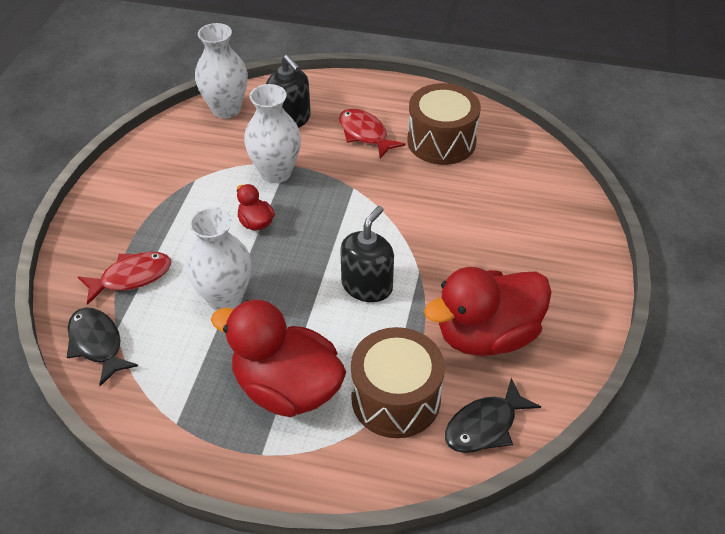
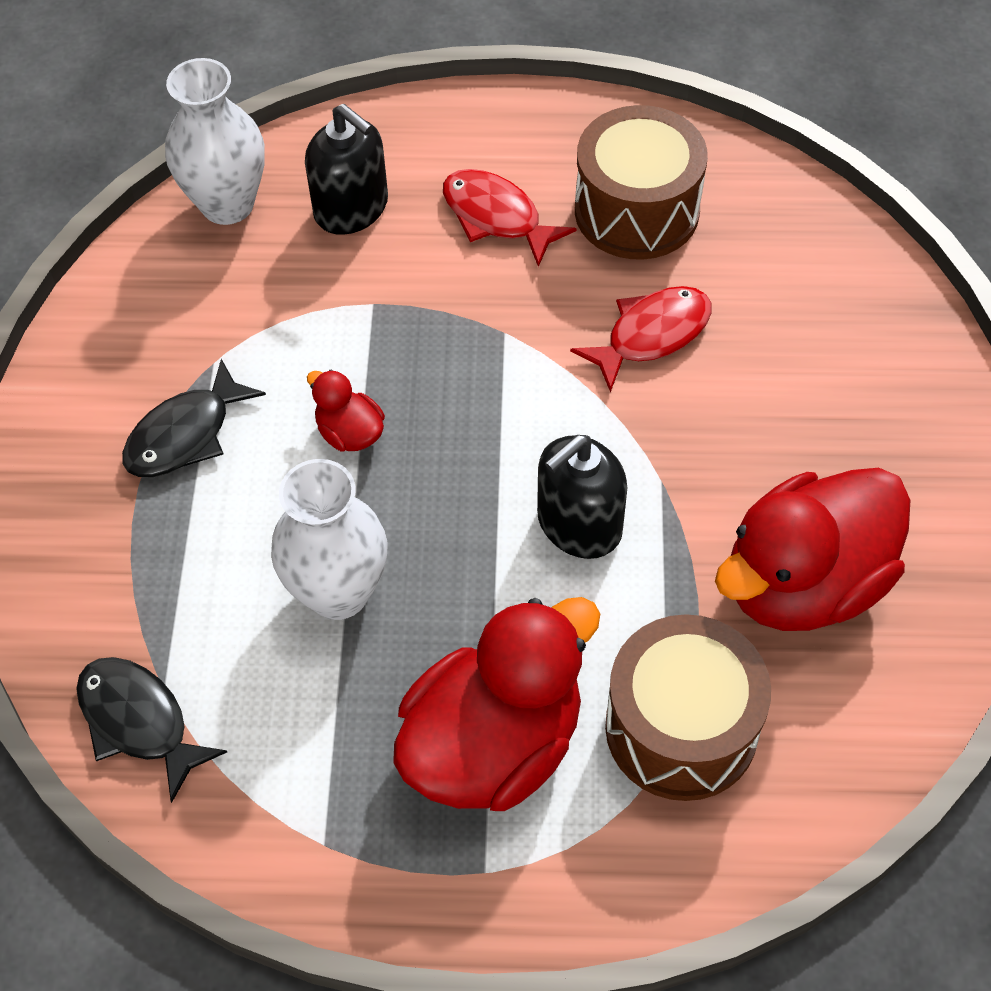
camera: 10 degrees left, 10 degrees up
red fish [78,252,171,305] -> red fish moved to [570,286,712,392]
red duck [211,300,346,417] -> red duck turned 120 degrees clockwise [393,597,600,811]
white vase [244,84,301,183] -> none
black soap dispenser [340,206,394,302] -> black soap dispenser turned 150 degrees counterclockwise [537,435,627,559]
black fish [445,378,541,453] -> black fish moved to [122,359,266,477]

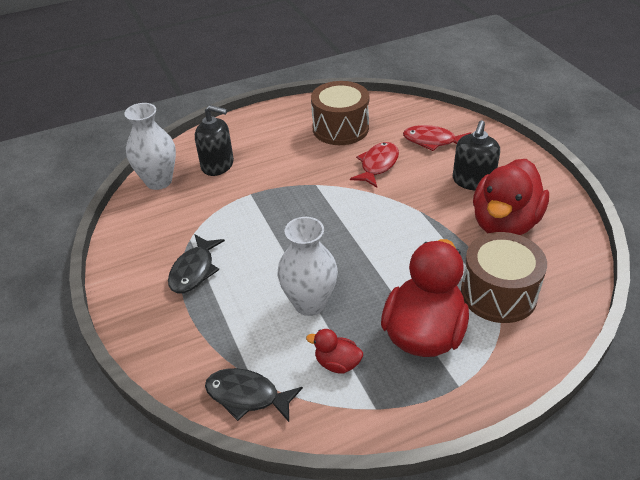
camera: 25 degrees left, 15 degrees down
red duck [307,370,385,452] -> red duck moved to [306,329,363,373]
red fish [443,169,577,267] -> red fish moved to [403,125,471,151]
black soap dispenser [537,435,627,559] -> black soap dispenser moved to [453,120,500,191]

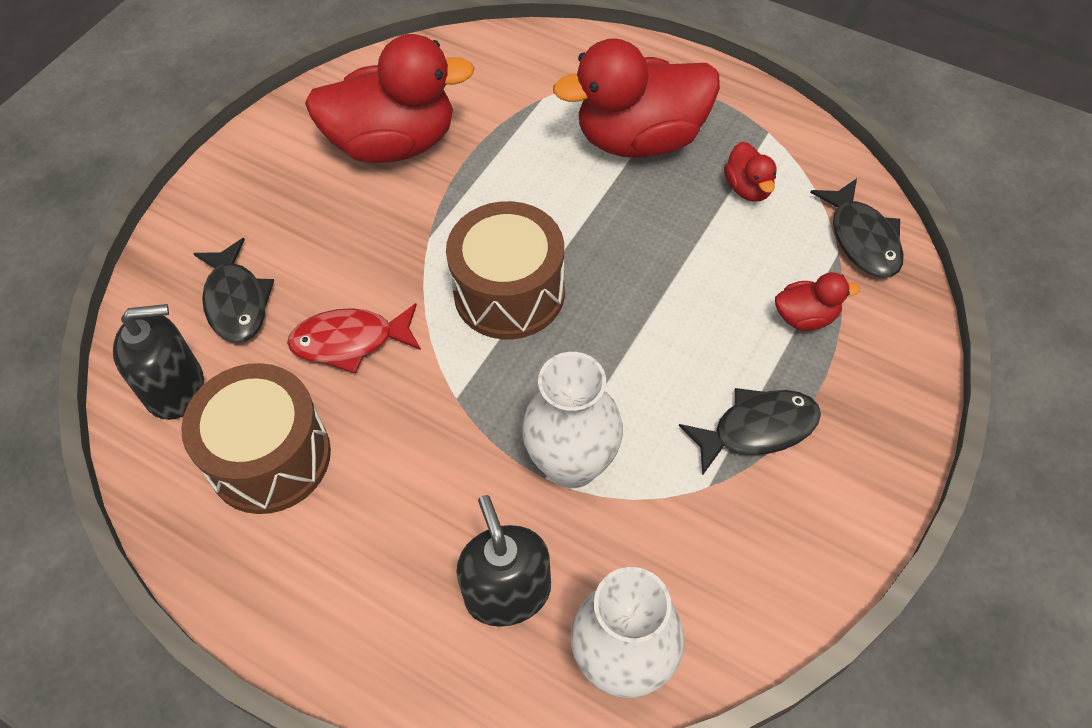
camera: 125 degrees left, 15 degrees up
white vase [278,217,338,316] -> white vase moved to [522,352,623,488]
red fish [403,125,471,151] -> black fish [193,238,274,343]
black soap dispenser [453,120,500,191] -> black soap dispenser moved to [113,304,204,420]
brown drum [461,232,547,323] -> brown drum moved to [446,201,565,339]
none -> red duck [775,272,860,331]

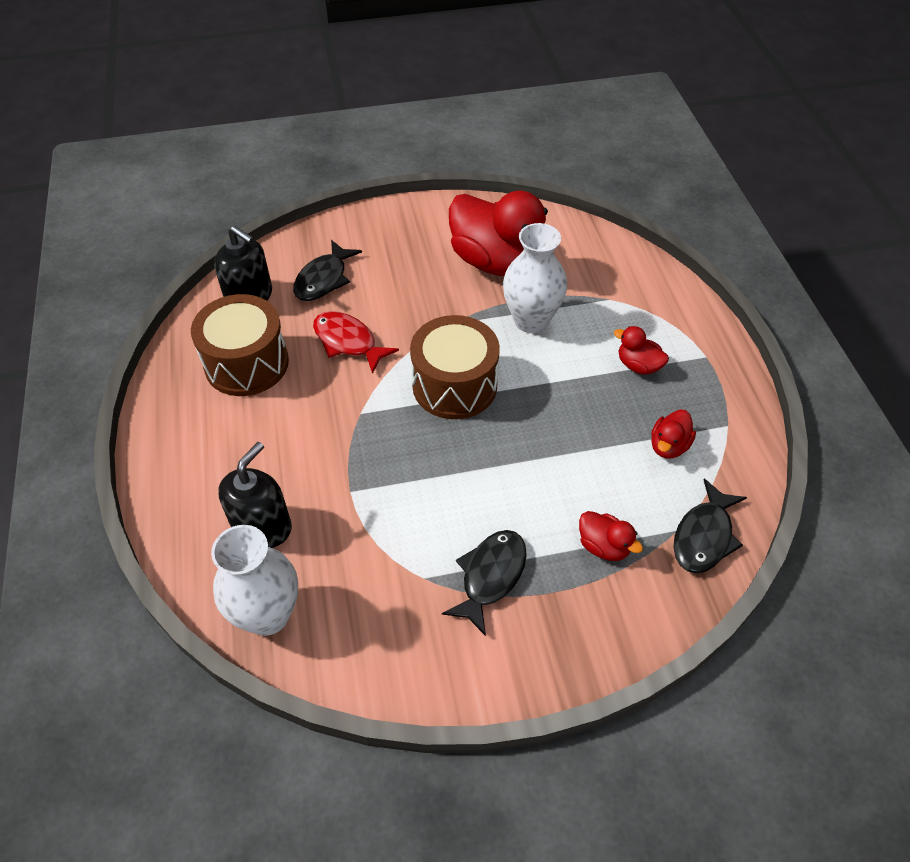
camera: 45 degrees right, 5 degrees down
white vase [522,352,623,488] -> white vase moved to [503,223,567,333]
red duck [553,38,720,158] -> red duck [614,326,669,375], size x0.44
black fish [679,388,821,476] -> black fish turned 90 degrees counterclockwise [442,530,527,636]

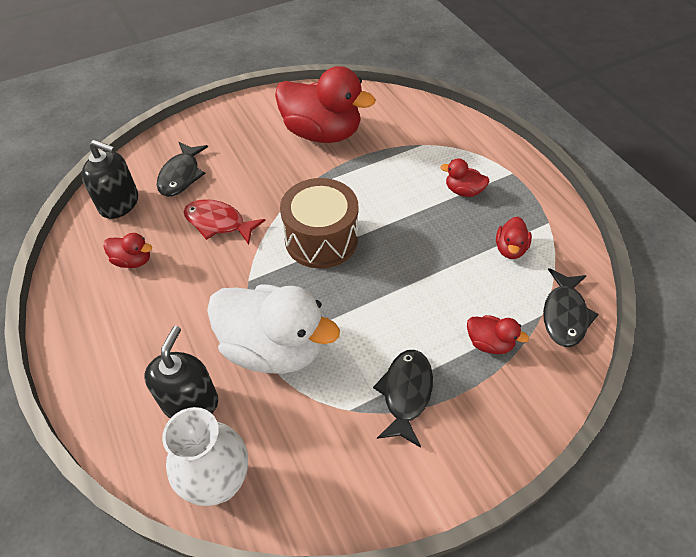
camera: 15 degrees left, 0 degrees up
brown drum [191,294,289,396] -> red duck [103,233,152,268]
white vase [503,223,567,333] -> none
none -> white duck [207,284,340,374]

